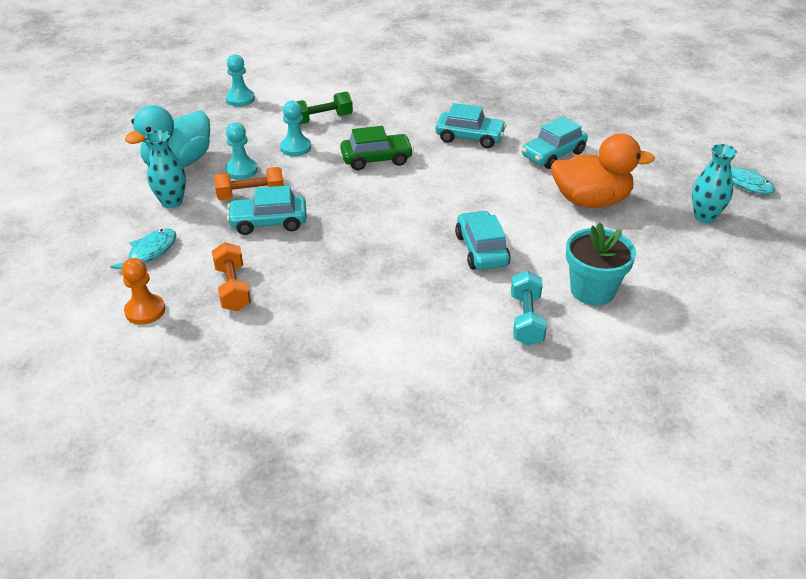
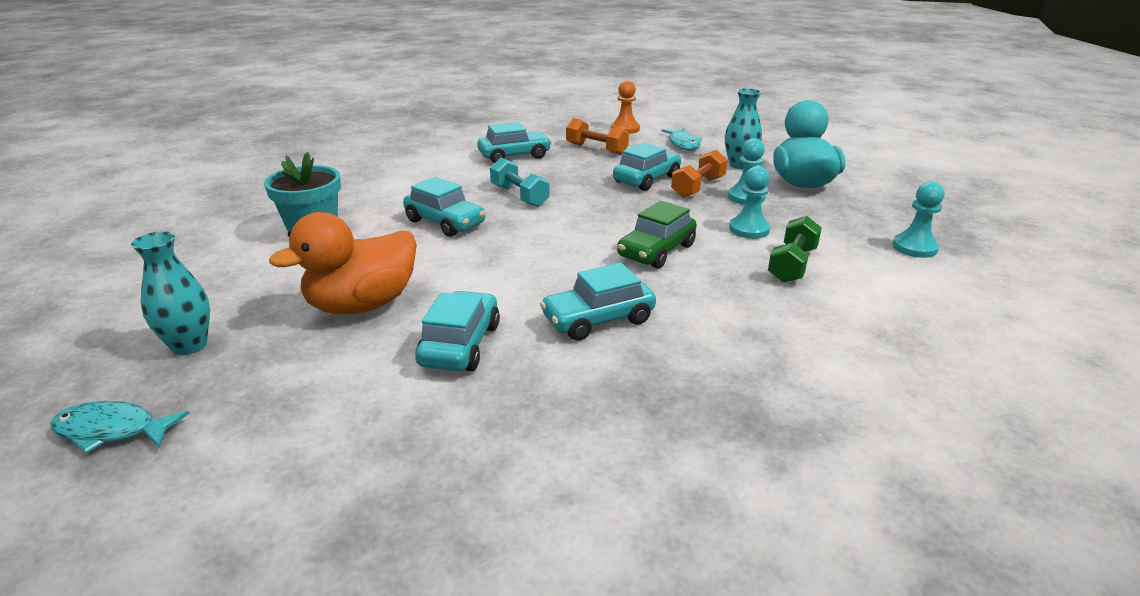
camera: 140 degrees right, 10 degrees down
turquoise dumbbell [511,271,547,346] -> turquoise dumbbell moved to [490,158,550,207]
none -> turquoise car [477,122,552,163]

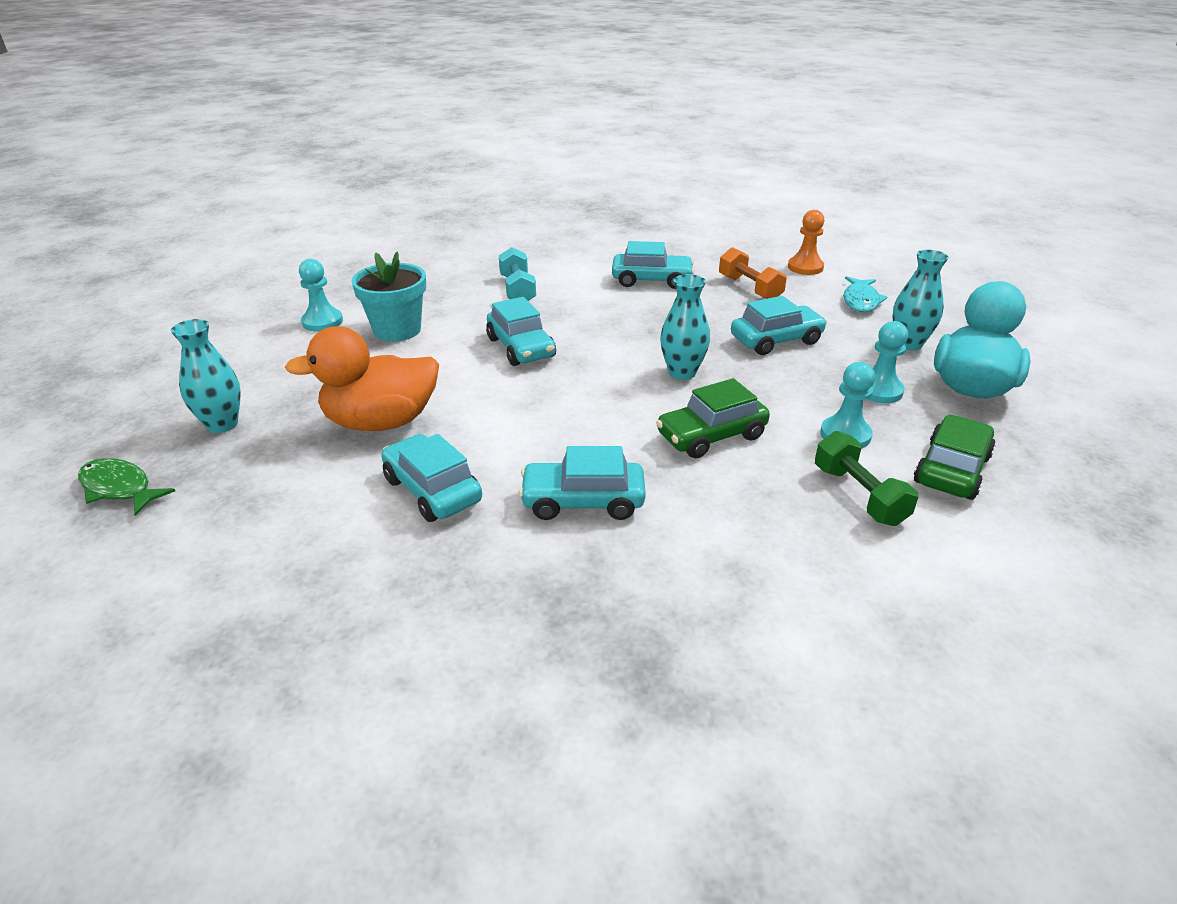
camera: 25 degrees right, 5 degrees up
turquoise fish [50,401,189,454] -> green fish [78,458,175,516]
turquoise car [416,291,500,371] -> turquoise car turned 75 degrees counterclockwise [381,434,482,522]
turquoise dumbbell [490,158,550,207] -> turquoise dumbbell moved to [499,247,536,301]
orange dumbbell [671,150,728,198] -> none
green dumbbell [768,216,822,283] -> green dumbbell turned 75 degrees counterclockwise [815,431,918,526]
turquoise pawn [893,182,945,258] -> turquoise pawn moved to [299,259,343,331]
none -> turquoise vase [660,274,710,380]
none -> green car [914,415,995,500]

